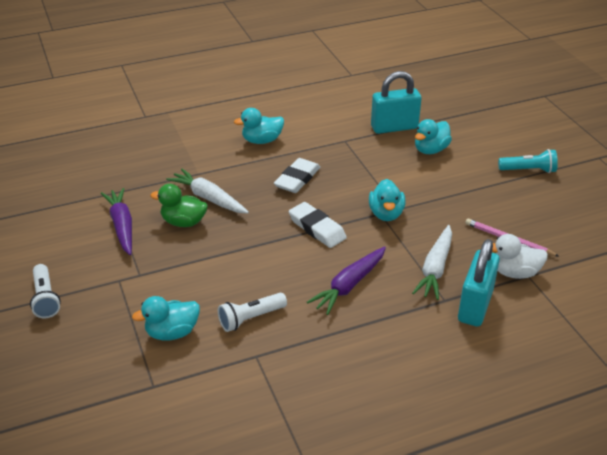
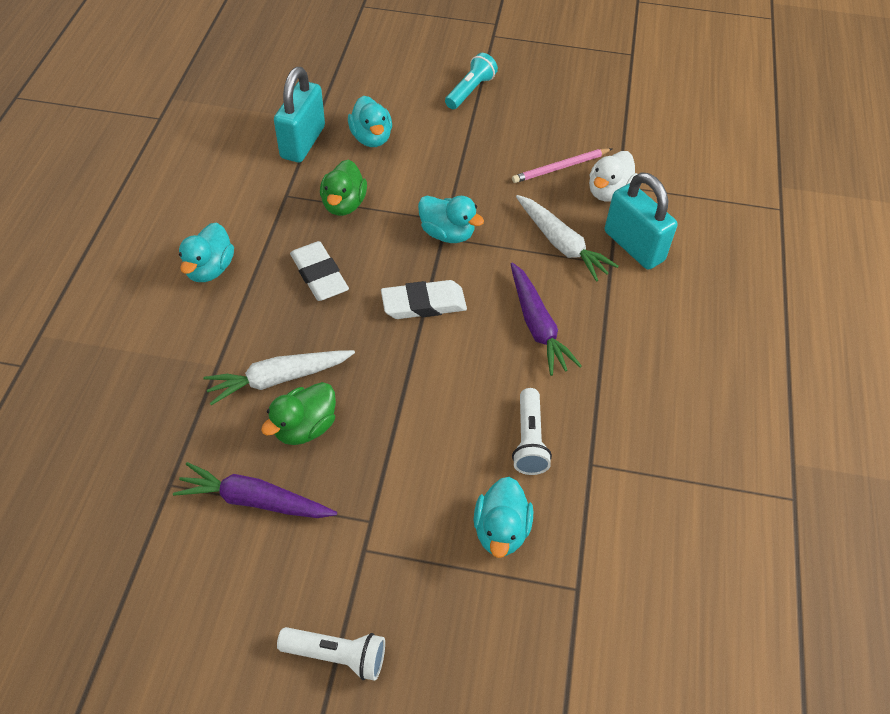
camera: 60 degrees left, 15 degrees up
none -> green duck [320,159,367,216]

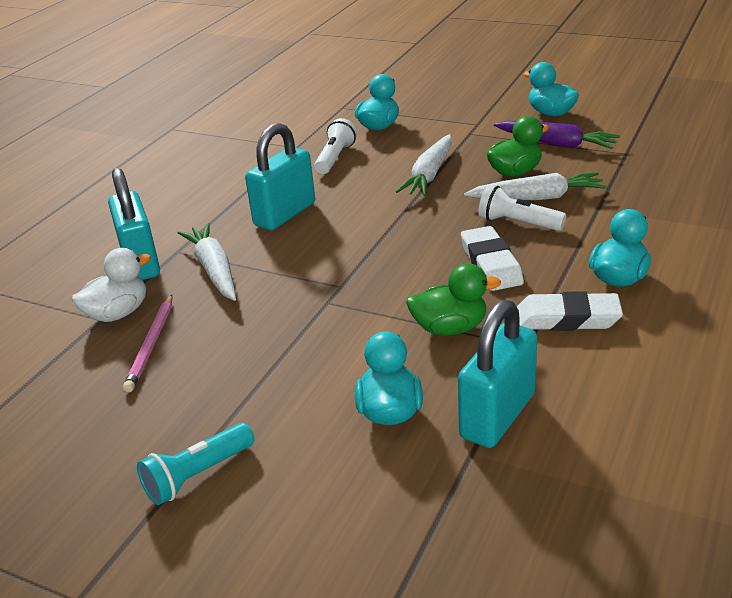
camera: 160 degrees left, 20 degrees down
white flashlight [277,627,385,681] -> white flashlight moved to [478,185,566,231]
green duck [320,159,367,216] -> green duck turned 60 degrees clockwise [406,263,501,336]
white eraser [381,280,467,319] -> white eraser moved to [517,291,623,331]
turquoise duck [418,196,484,243] -> turquoise duck moved to [524,62,579,116]
purple carrot [511,263,582,376] -> turquoise padlock [245,123,315,230]
pink pencil [512,148,612,183] -> pink pencil turned 105 degrees clockwise [123,295,172,392]
none -> white carrot [396,134,452,196]

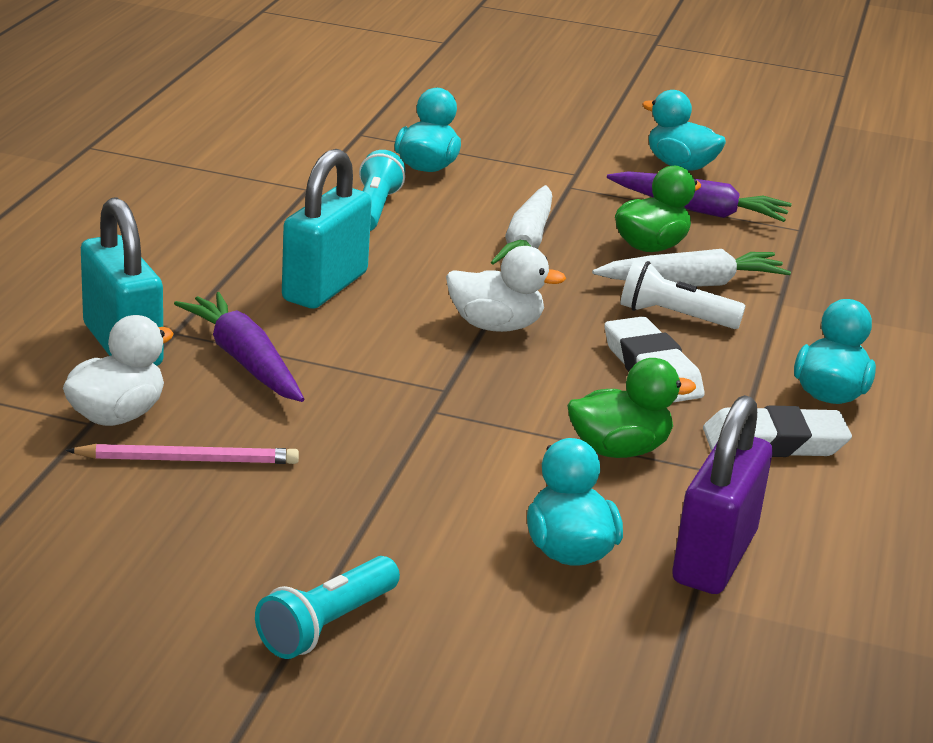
camera: 15 degrees left, 5 degrees down
pink pencil [123,295,172,392] -> pink pencil turned 90 degrees counterclockwise [66,444,299,464]
white carrot [177,223,236,301] -> purple carrot [174,292,304,402]
white flashlight [314,118,357,174] -> turquoise flashlight [359,150,405,231]
turquoise padlock [458,300,537,448] -> purple padlock [672,395,772,594]
none -> white duck [446,246,566,332]

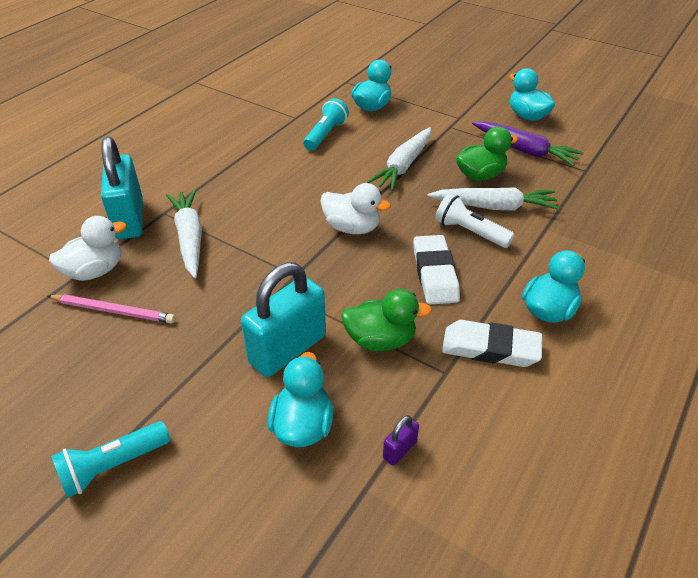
camera: 20 degrees right, 15 degrees up
purple carrot [174,292,304,402] -> white carrot [166,189,202,278]
turquoise padlock [282,149,372,309] -> turquoise padlock moved to [241,263,326,377]
purple padlock [672,395,772,594] -> purple padlock [383,415,419,466], size x0.42

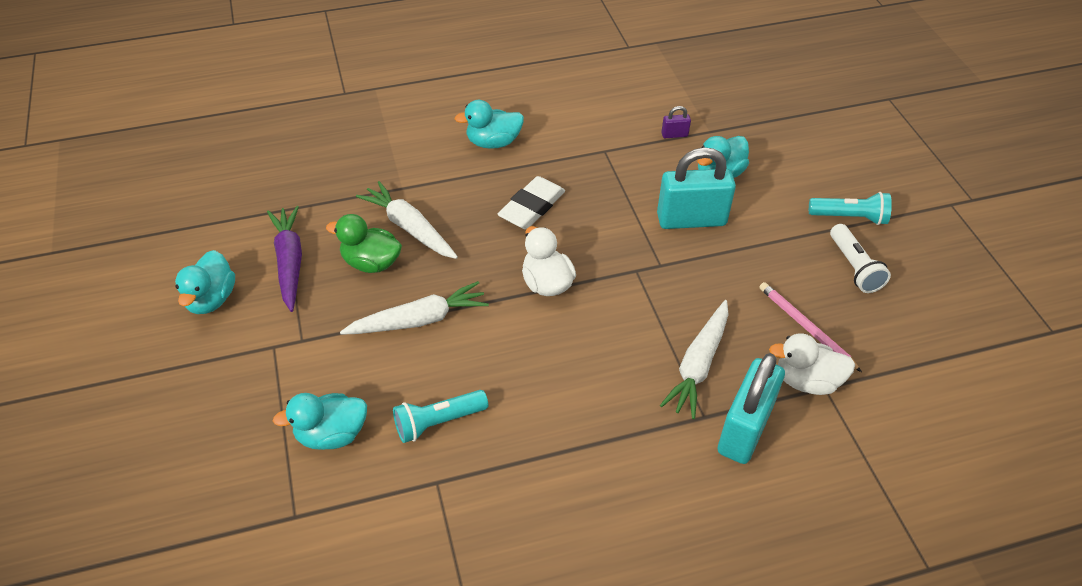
camera: 140 degrees left, 5 degrees up
green duck [341,289,432,351] -> none
white flashlight [435,193,514,248] -> white flashlight moved to [830,224,891,293]
white eraser [442,320,542,367] -> none

